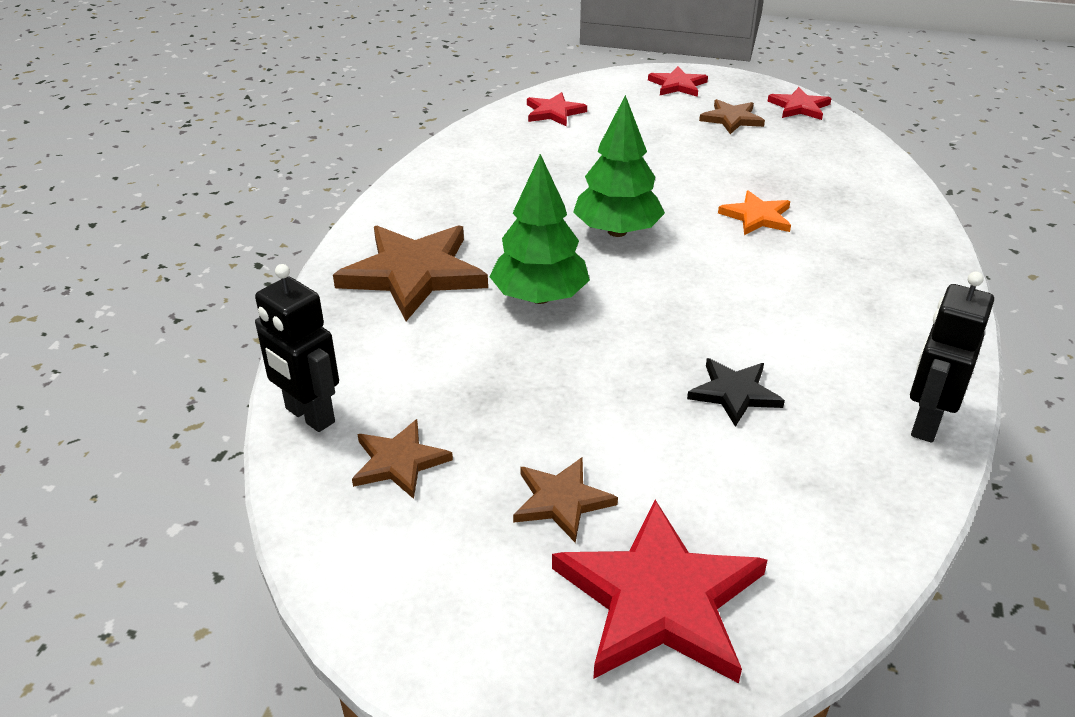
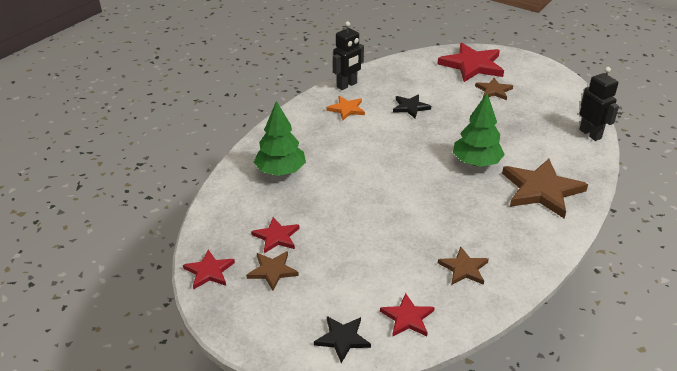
camera: 160 degrees left, 0 degrees up
brown star [352,419,453,499] -> brown star moved to [438,247,489,285]
green tree [573,95,665,237] -> green tree moved to [254,101,306,176]
red star [648,66,708,97] -> red star moved to [251,217,300,253]
orange star [718,190,791,235] -> orange star moved to [326,96,365,121]
none -> black star [314,316,371,363]

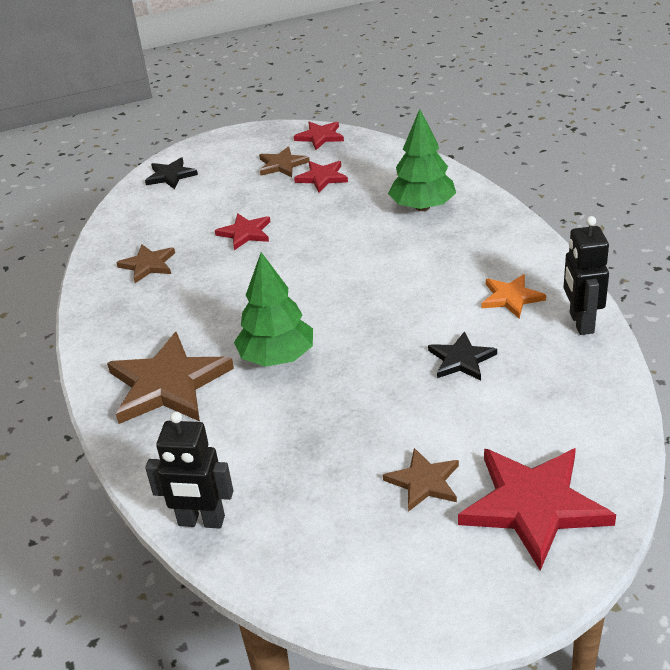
camera: 130 degrees right, 0 degrees up
red star [380,293,435,337] -> red star moved to [215,213,270,250]

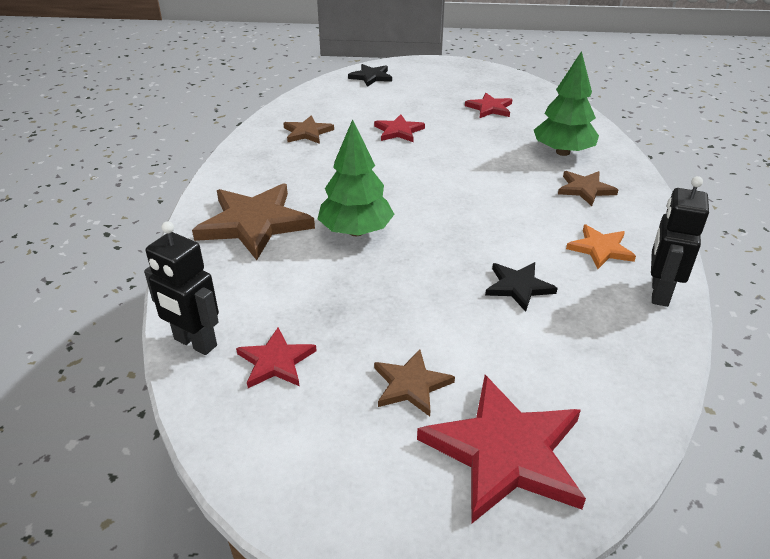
camera: 20 degrees right, 0 degrees up
brown star [259,146,310,177] -> brown star moved to [558,171,618,206]
red star [294,121,344,150] -> red star moved to [236,328,317,388]

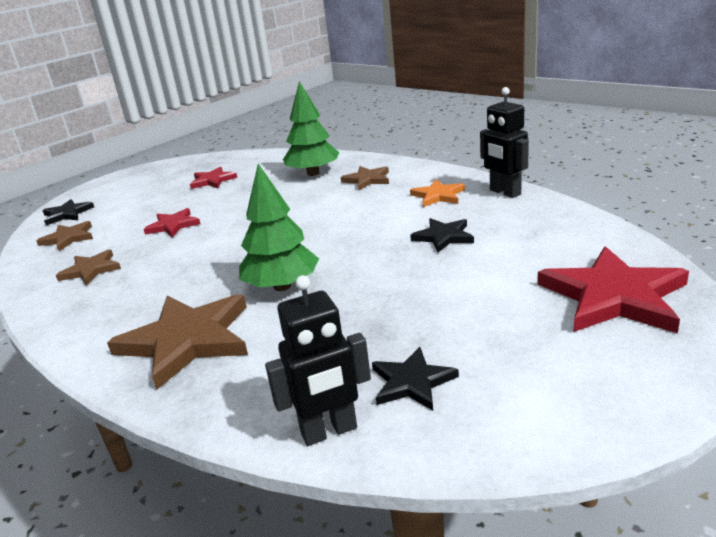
camera: 50 degrees left, 10 degrees down
red star [236,328,317,388] -> black star [372,347,459,411]
brown star [374,349,455,416] -> brown star moved to [37,221,93,251]

